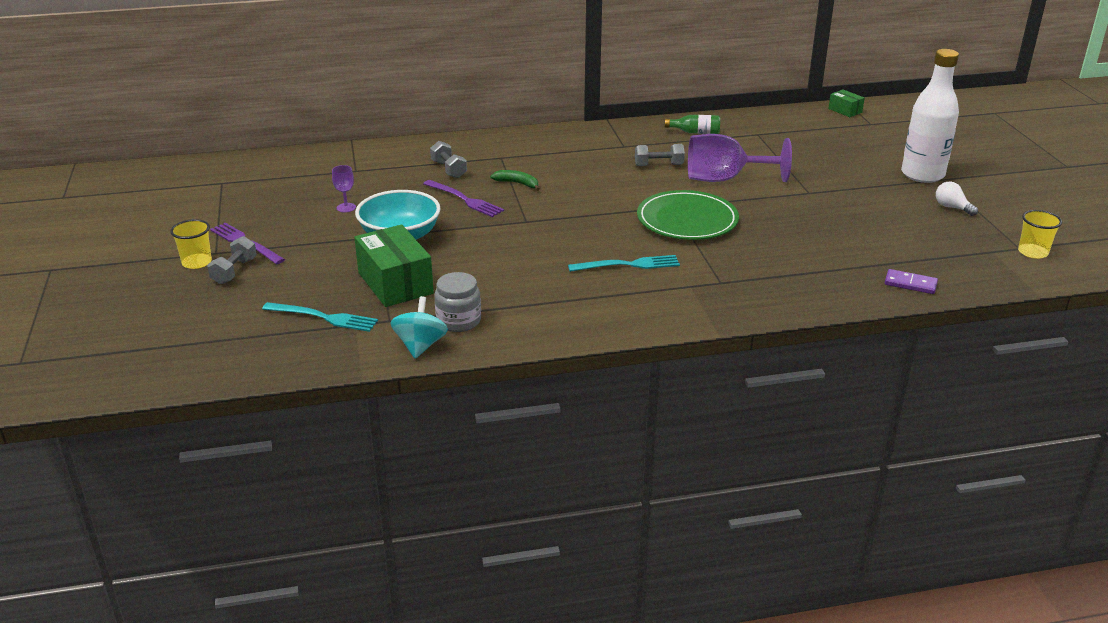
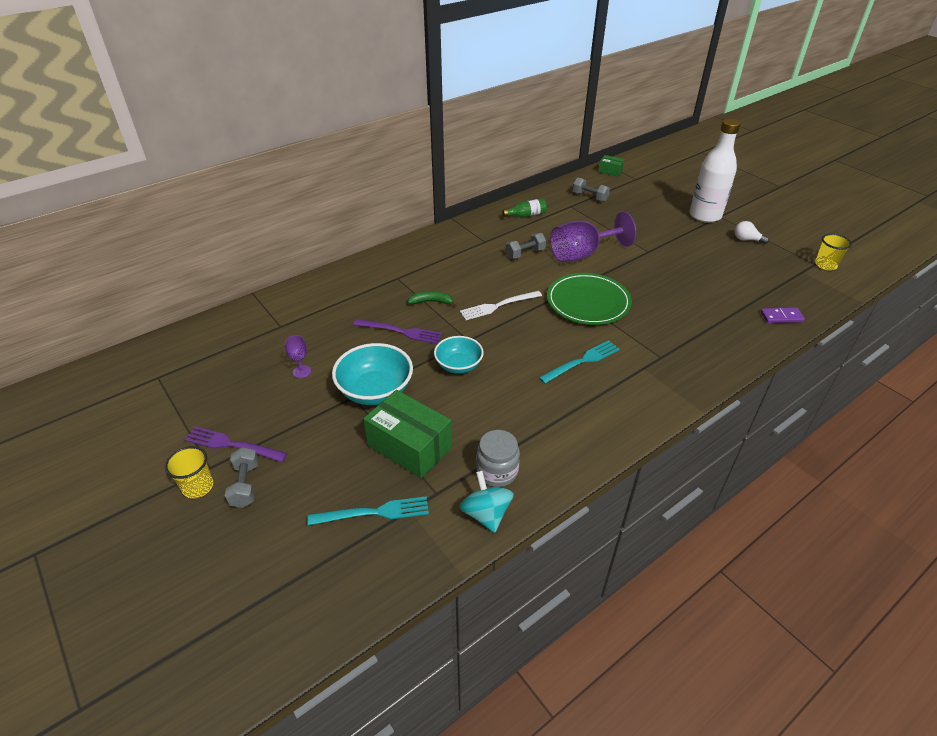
camera: 25 degrees left, 10 degrees up
grey dumbbell [430,141,467,178] -> grey dumbbell moved to [572,178,610,202]
none -> turquoise bowl [434,336,484,374]
none -> white fork [460,291,542,320]

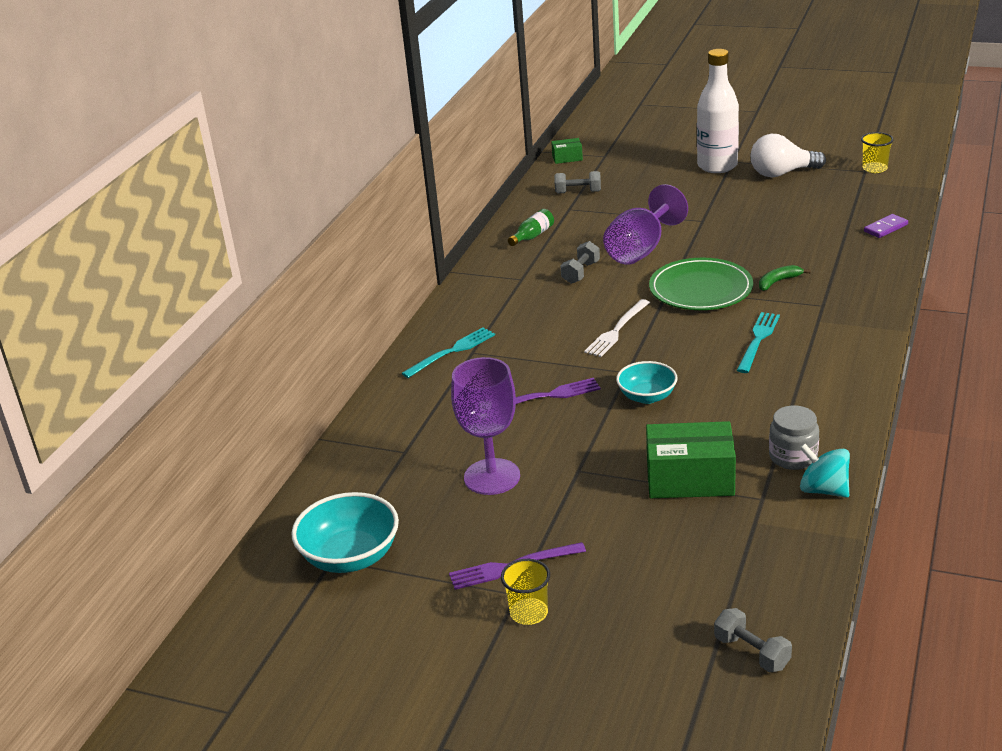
camera: 30 degrees left, 10 degrees down
grey dumbbell [225,447,259,508] -> grey dumbbell moved to [714,608,792,673]
purple goblet [285,335,311,378] -> purple goblet [451,357,520,495], size x2.36
turquoise fork [307,496,429,525] -> turquoise fork moved to [401,327,495,378]
turquoise bowl [332,343,413,405] -> turquoise bowl moved to [291,492,399,573]
green banana [407,291,457,306] -> green banana moved to [759,265,811,291]
white light bulb [735,221,769,244] -> white light bulb [751,134,826,177], size x1.87

